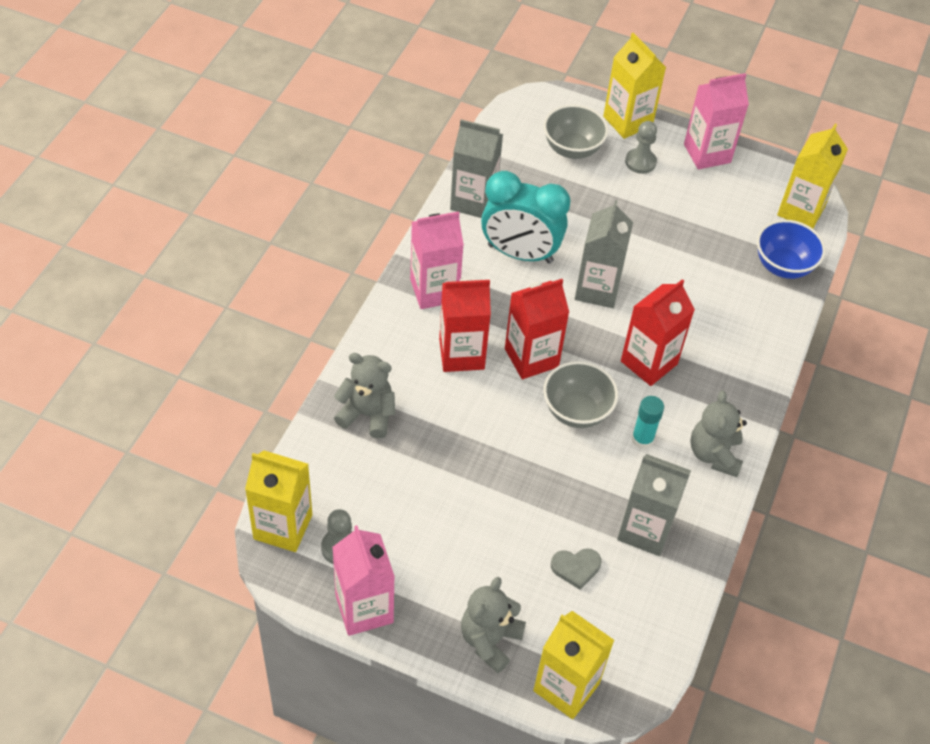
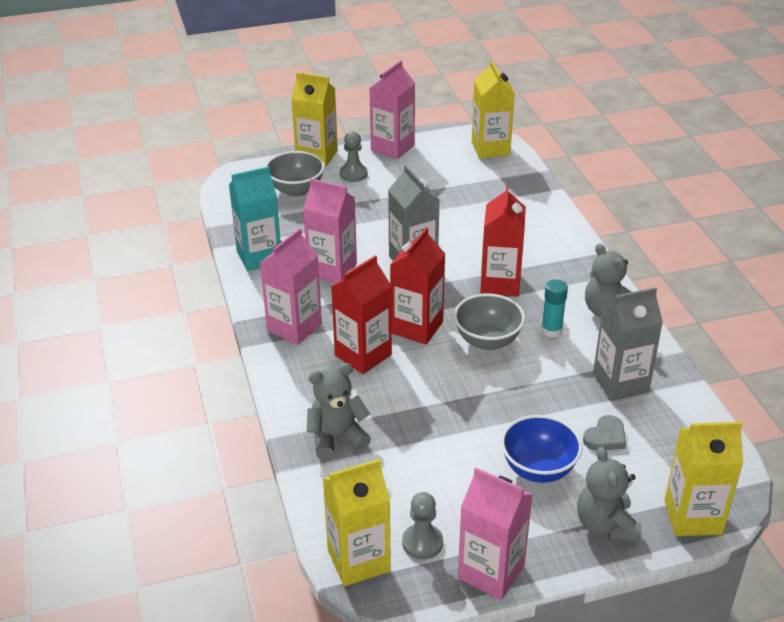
camera: 35 degrees left, 15 degrees down
grey carton [450,119,503,218] -> turquoise carton [229,166,281,271]
turquoise clock [481,171,571,263] -> pink carton [303,178,357,283]
blue bowl [757,220,826,279] -> blue bowl moved to [501,415,582,483]

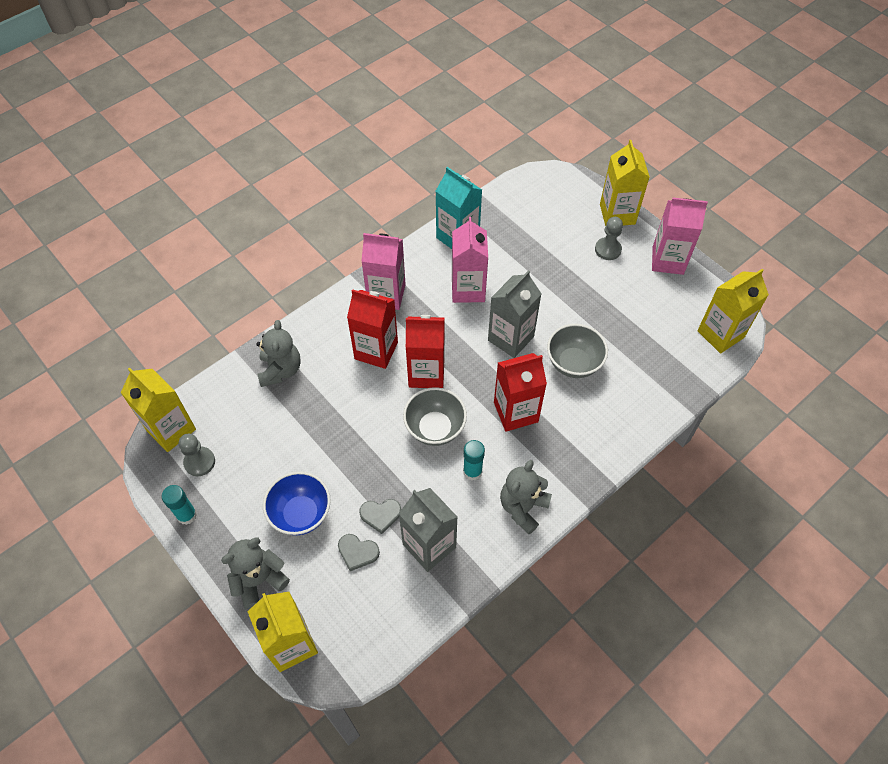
camera: 65 degrees right, 20 degrees up
grey bowl [265,151,325,197] -> grey bowl moved to [547,324,608,378]
grey teddy bear [307,363,371,460] -> grey teddy bear turned 45 degrees clockwise [256,320,301,387]
pink carton [458,467,533,600] -> turquoise glue stick [162,485,197,525]
none -> grey heart [359,499,401,534]

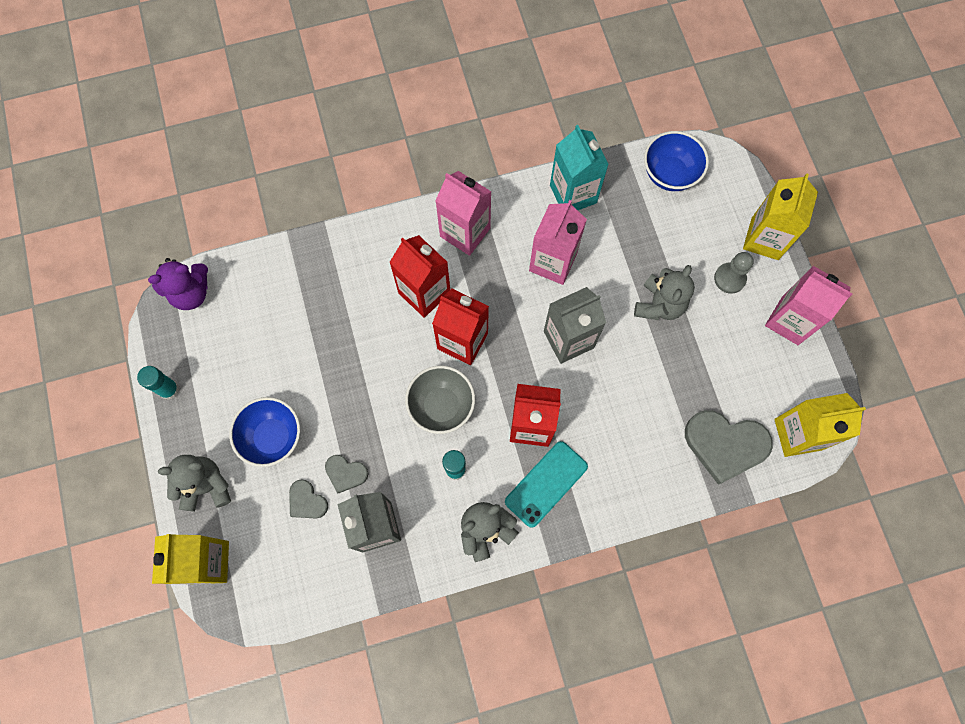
camera: 25 degrees right, 15 degrees up
yellow carton [120,368,196,452] -> purple teddy bear [148,258,208,310]
grey pawn [179,434,215,476] -> none
grey teddy bear [256,320,301,387] -> grey teddy bear moved to [634,265,695,320]
grey bowl [547,324,608,378] -> none
none -> turquoise phone [505,441,588,528]
none -> blue bowl [644,131,709,191]
none -> grey heart [685,410,773,485]

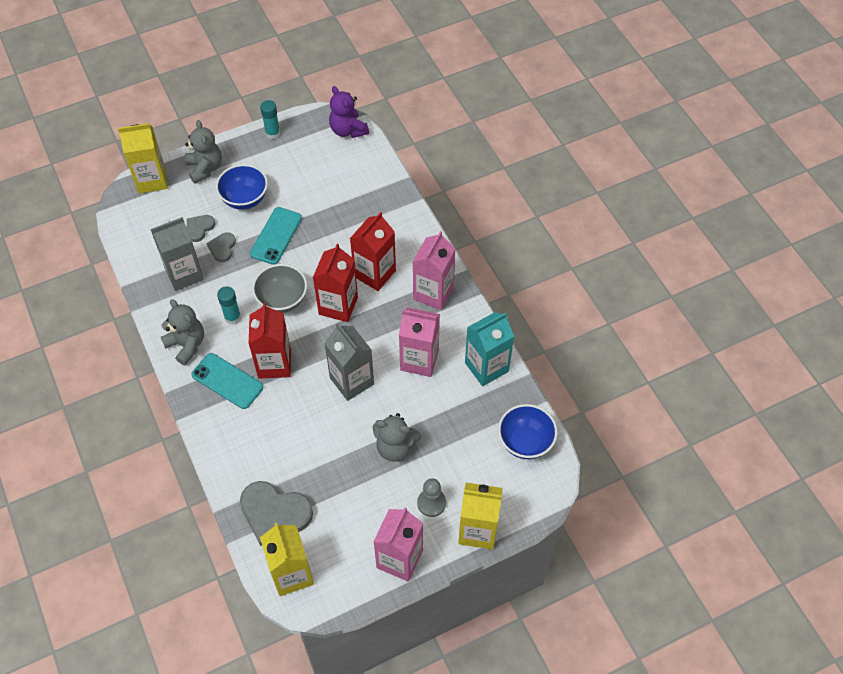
camera: 80 degrees right, 15 degrees down
grey heart [685,410,773,485] -> grey heart turned 75 degrees counterclockwise [240,481,313,546]
none -> turquoise phone [250,207,302,265]

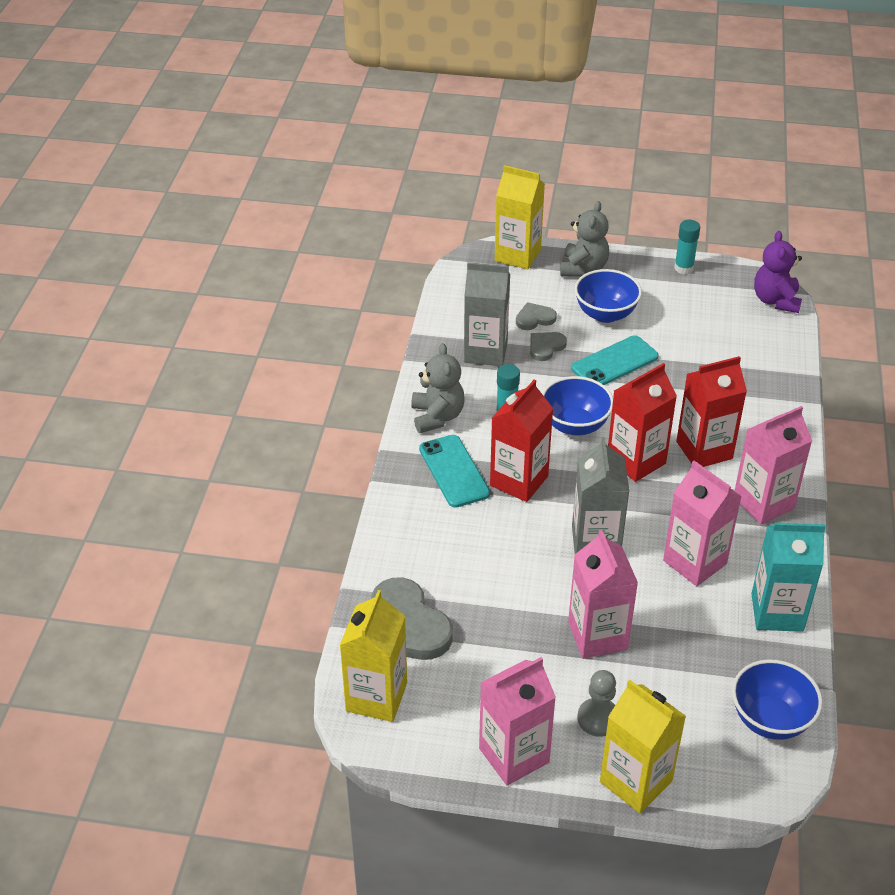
camera: 35 degrees right, 15 degrees down
grey bowl [252,264,307,313] -> blue bowl [542,376,613,435]
grey teddy bear [373,413,421,462] -> pink carton [568,530,638,659]

